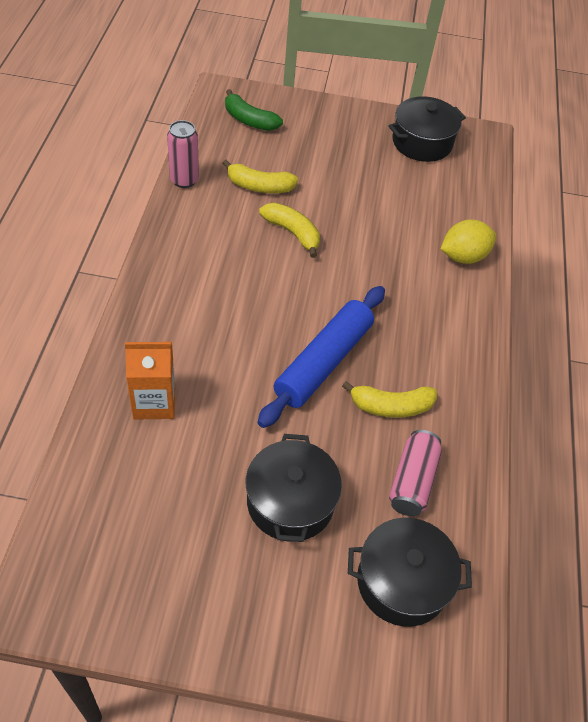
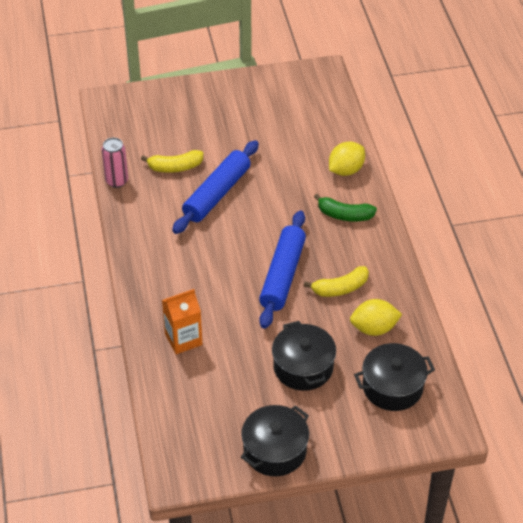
camera: 15 degrees left, 5 degrees down
green banana [225,89,283,131] -> green banana moved to [314,194,377,221]
yellow banana [259,203,320,258] -> blue rolling pin [172,140,259,234]
black pot [389,96,466,162] -> black pot moved to [241,405,309,476]
pink can [389,430,442,516] -> yellow lemon [350,299,402,336]

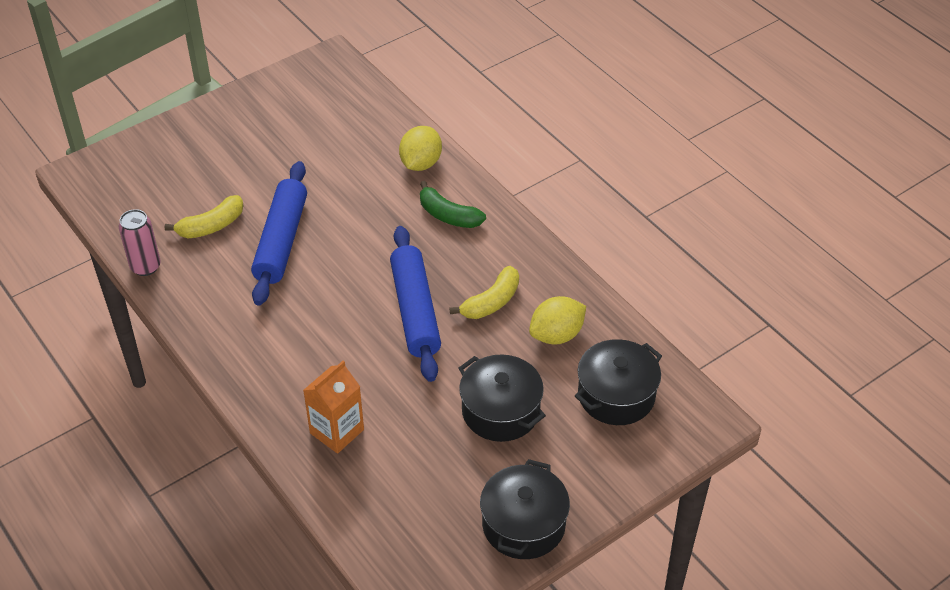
camera: 25 degrees left, 0 degrees up
green banana [314,194,377,221] -> green banana turned 45 degrees clockwise [420,181,486,228]

